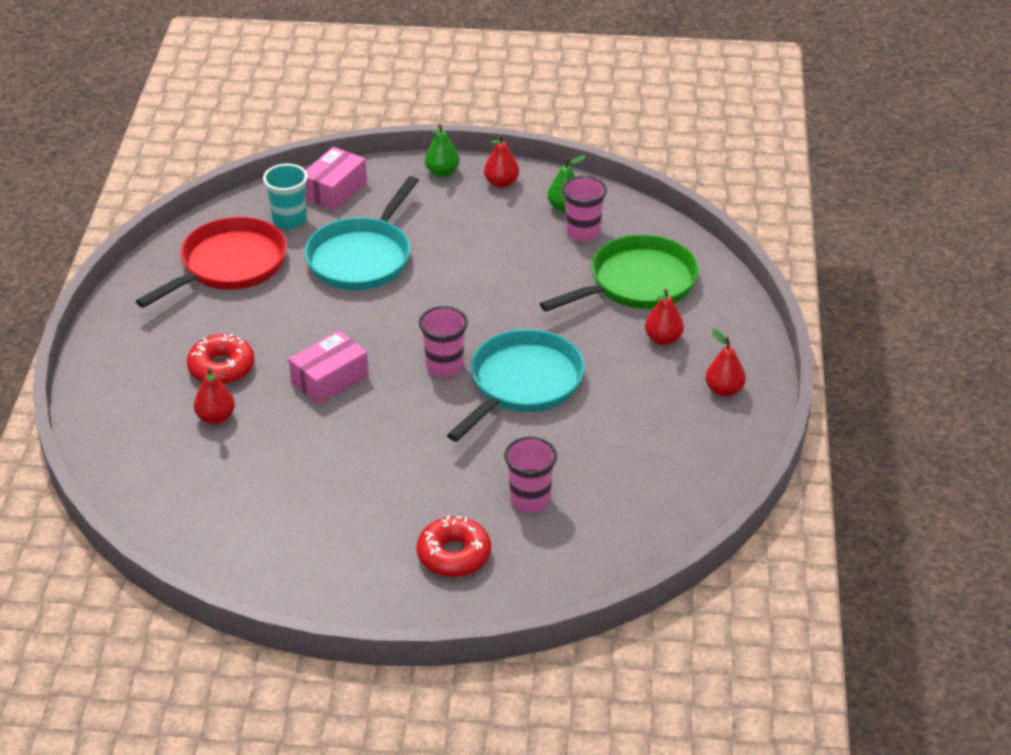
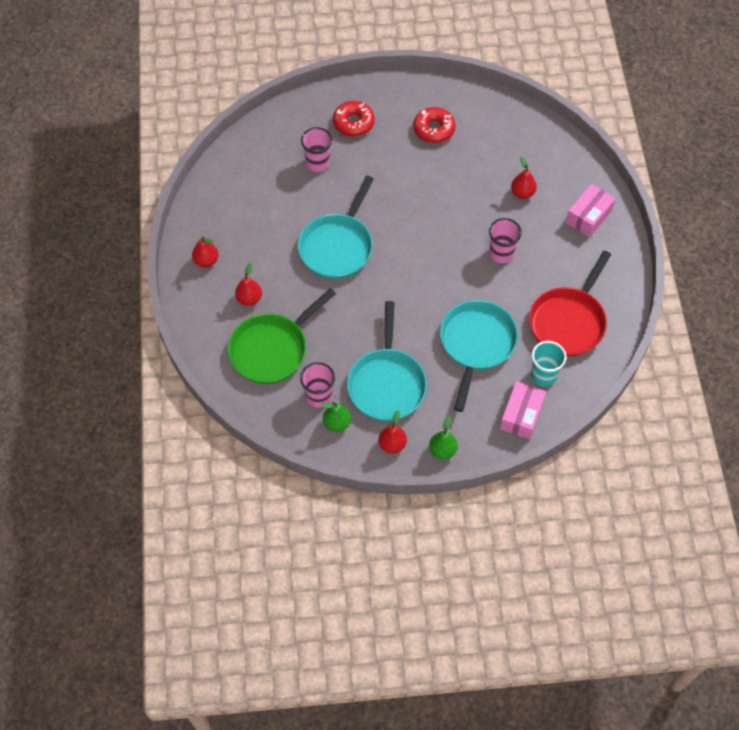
camera: 170 degrees right, 20 degrees up
red donut [187,334,254,385] -> red donut moved to [413,107,455,143]
pink box [289,331,369,405] -> pink box moved to [566,184,616,237]
pink cup [419,306,468,377] -> pink cup moved to [489,218,522,263]
none -> turquoise pan [347,301,427,421]

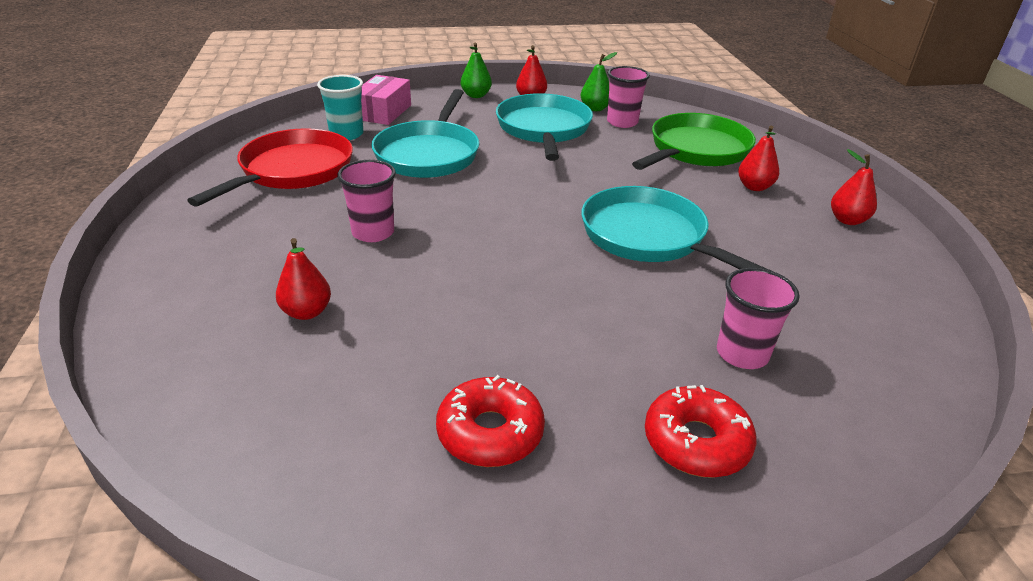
camera: 175 degrees right, 25 degrees down
turquoise pan [298,176,374,279] -> turquoise pan turned 60 degrees counterclockwise [581,186,774,272]
pink box [566,184,616,237] -> none

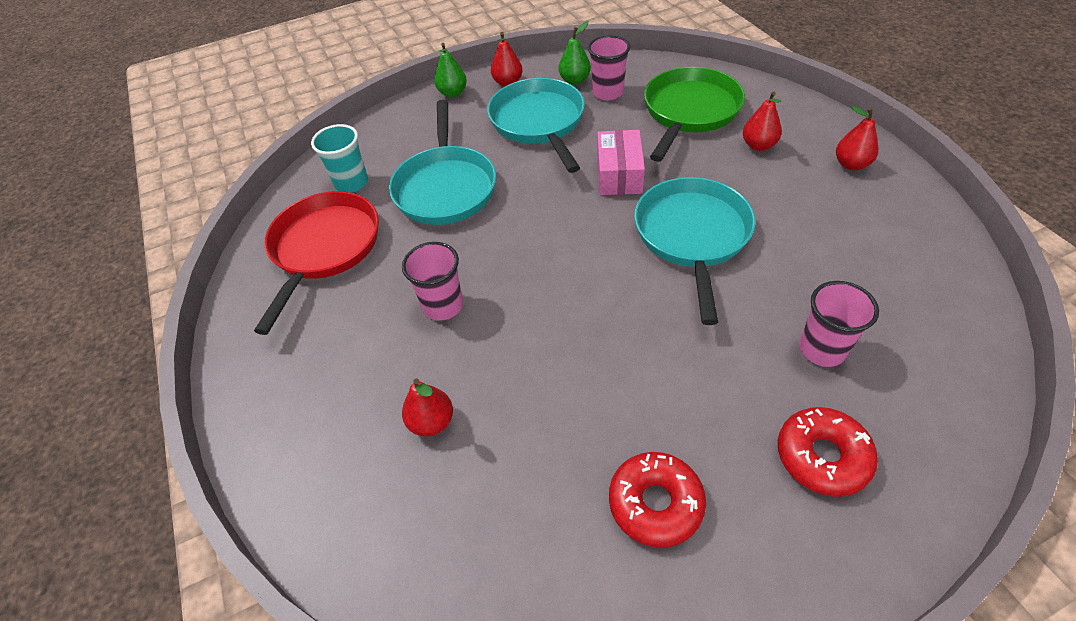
camera: 10 degrees left, 15 degrees up
pink box [361,75,411,125] -> pink box moved to [597,130,645,195]
turquoise pan [581,186,774,272] -> turquoise pan turned 60 degrees clockwise [634,177,756,325]

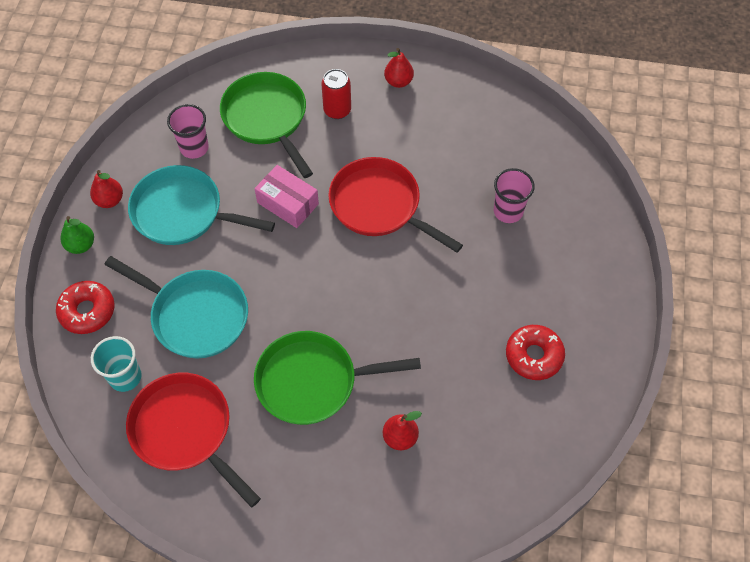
camera: 60 degrees left, 10 degrees up
pink cup [402,242,463,321] -> green pan [254,331,421,425]
green pear [559,21,591,85] -> none
turquoise pan [634,177,756,325] -> red pan [328,157,463,253]
red pear [743,91,782,151] -> red can [321,69,351,119]
red donut [778,407,878,497] -> red donut moved to [56,281,115,334]

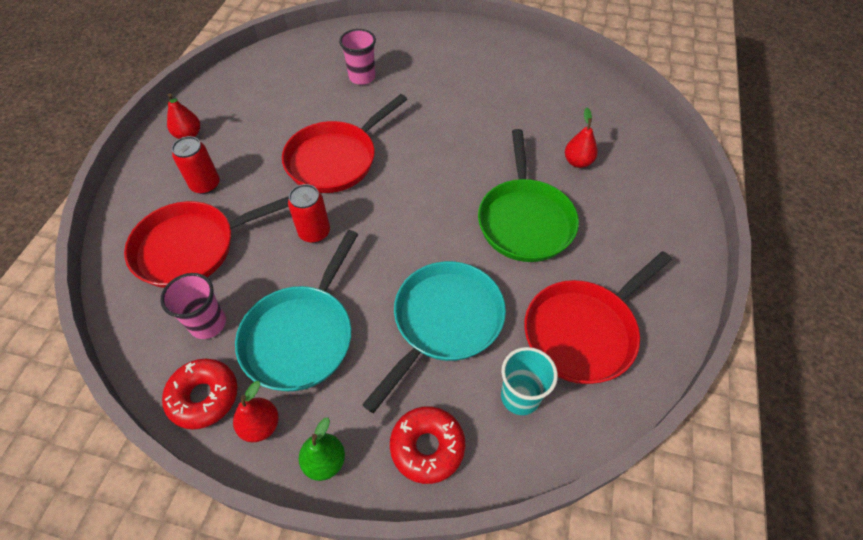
camera: 85 degrees left, 5 degrees down
green pan [220,72,313,178] -> red pan [124,196,289,288]
pink box [254,165,319,228] -> red can [288,184,330,243]
red donut [506,325,565,380] -> red donut moved to [162,359,238,430]

